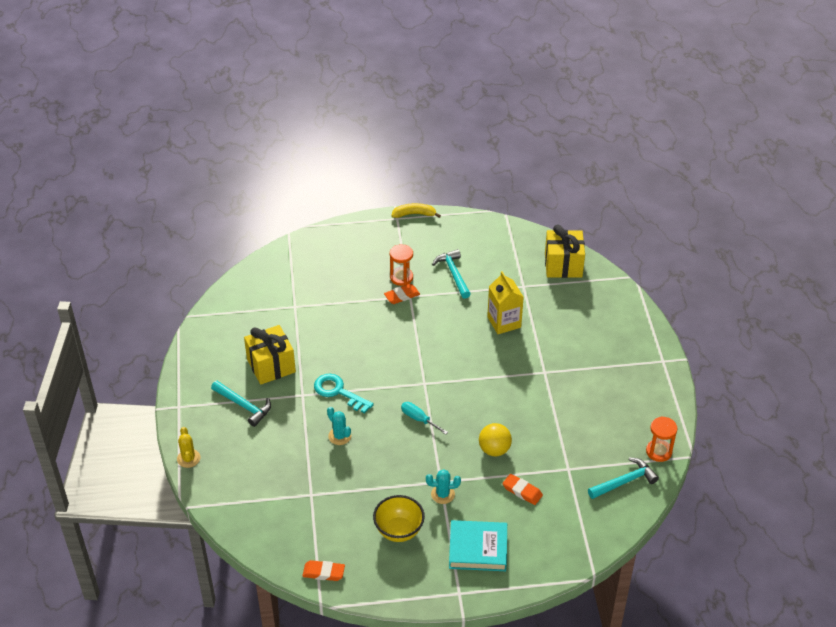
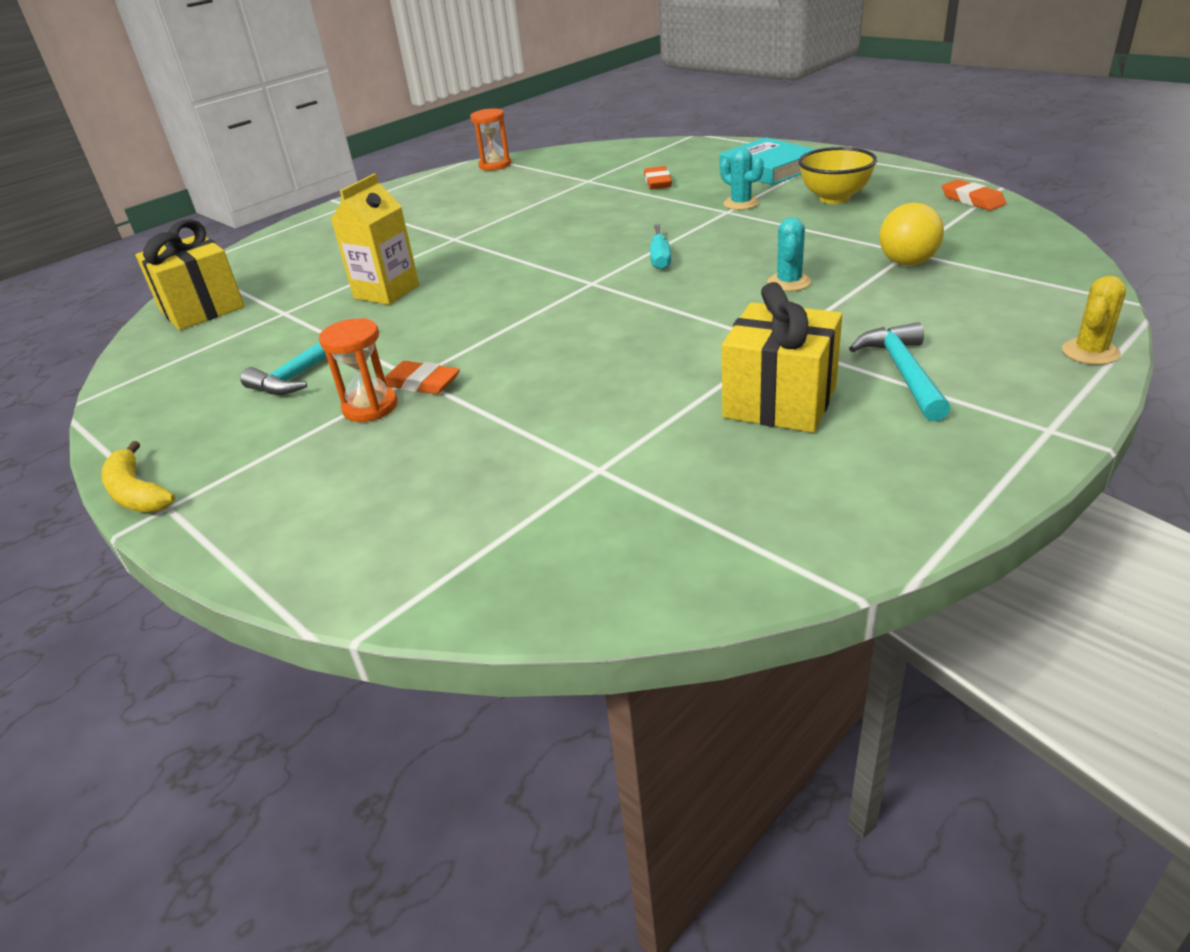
camera: 125 degrees left, 10 degrees down
turquoise key [314,374,374,413] -> none
yellow ball [479,423,512,456] -> yellow ball moved to [879,203,944,266]
turquoise hammer [588,457,659,499] -> none

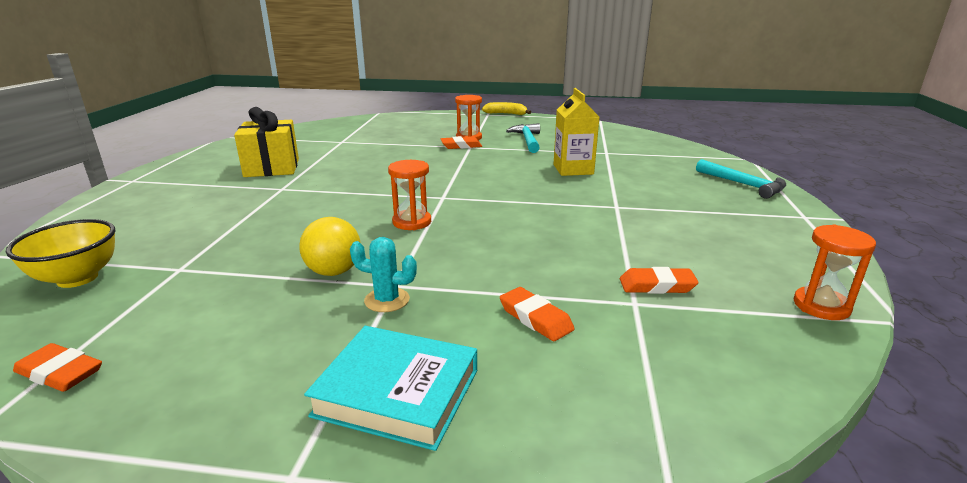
camera: 140 degrees right, 10 degrees down
yellow gift [136,219,245,330] -> none
turquoise screwdriver [650,224,671,270] -> orange hourglass [388,160,431,230]
turquoise cactus [768,217,811,291] -> none
yellow bowl [798,147,877,204] -> yellow bowl moved to [6,219,115,288]
turquoise hammer [849,322,950,421] -> turquoise hammer moved to [696,159,786,199]
yellow ball [879,203,944,266] -> yellow ball moved to [299,217,361,276]
yellow cactus [1062,276,1126,365] -> none
none -> orange eraser [620,267,699,294]

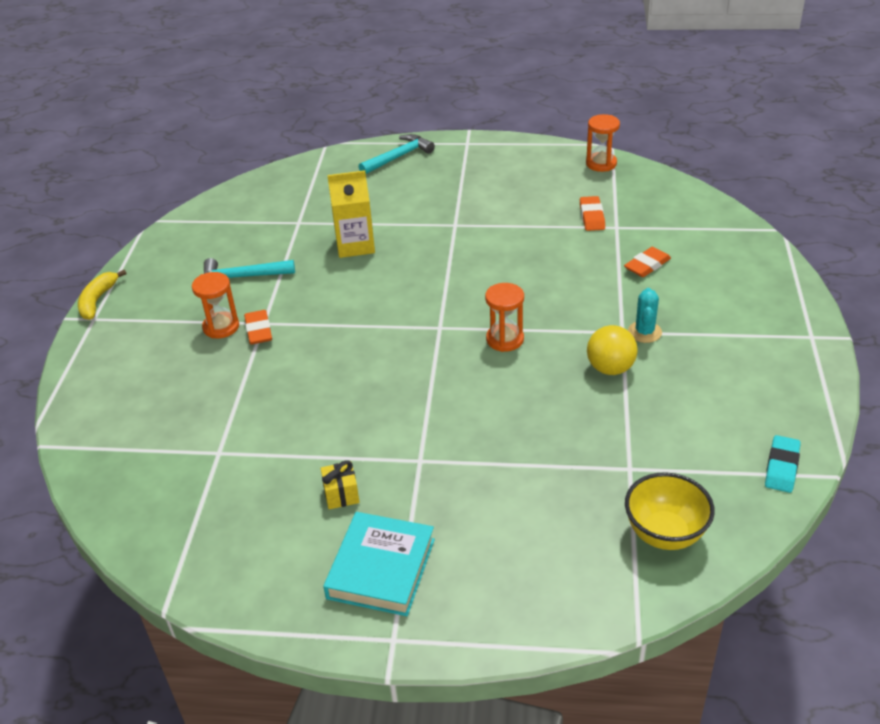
camera: 90 degrees left, 15 degrees up
orange eraser [13,343,102,392] -> turquoise eraser [765,435,801,493]
yellow gift [234,107,299,177] -> yellow gift [321,460,360,509], size x0.47
turquoise book [304,326,477,451] -> turquoise book moved to [323,512,435,616]

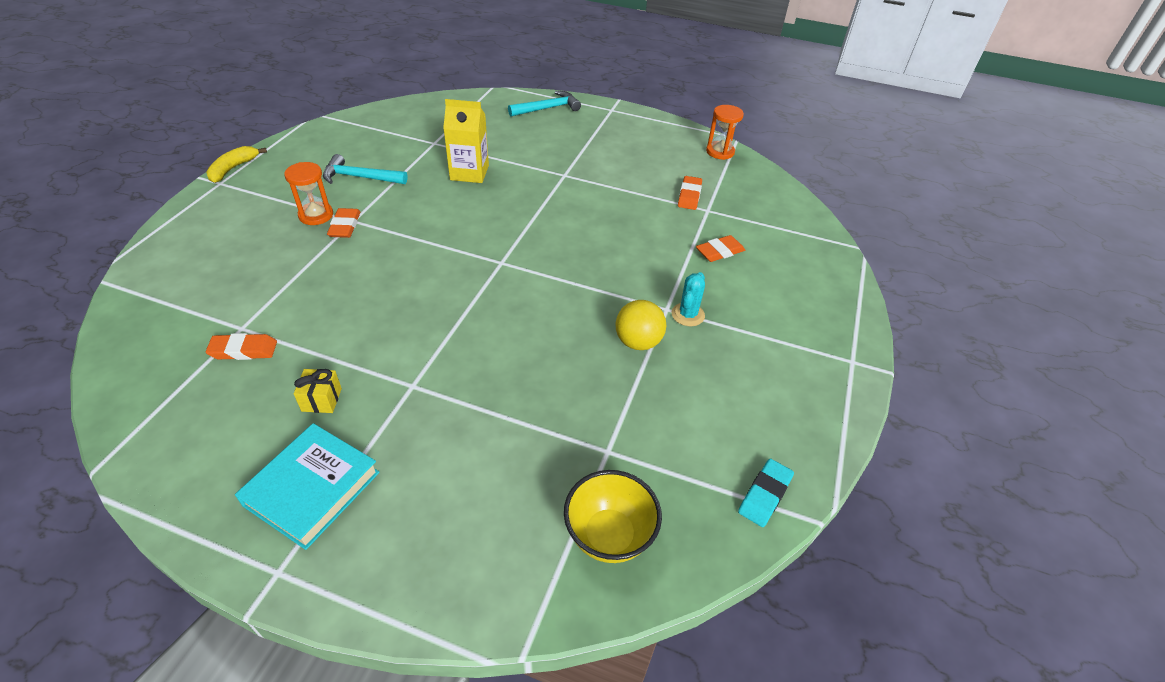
camera: 10 degrees right, 5 degrees up
orange hourglass [485,283,524,352] -> none
none -> orange eraser [205,333,277,360]

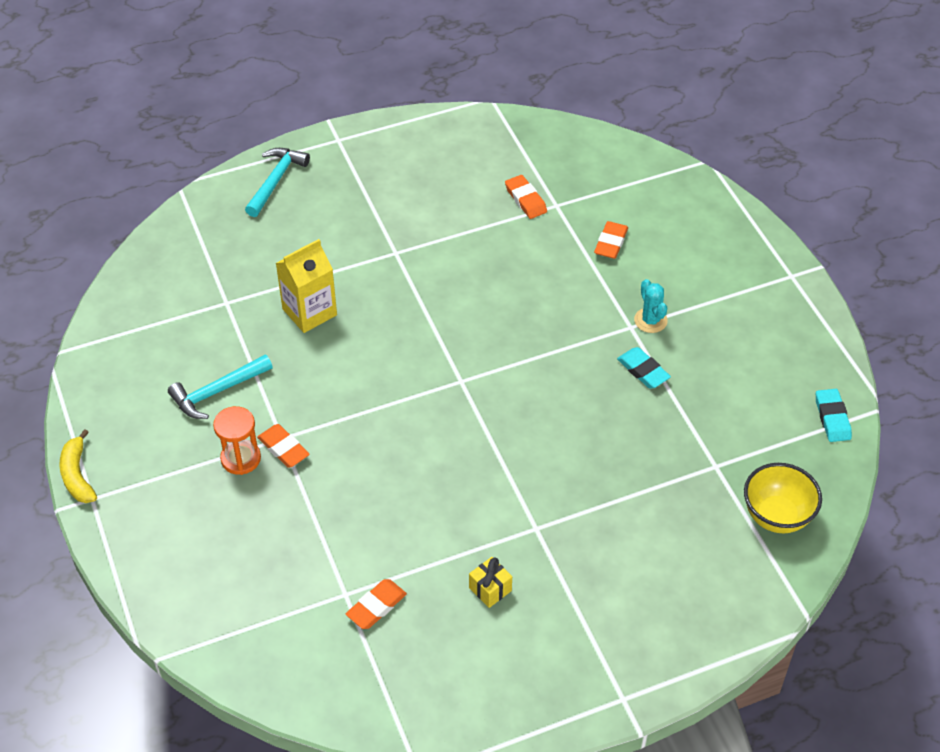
camera: 40 degrees left, 5 degrees up
turquoise book [235,423,380,550] -> none
yellow ball [616,300,666,350] -> turquoise eraser [617,347,671,389]
orange hourglass [706,105,744,160] -> none

